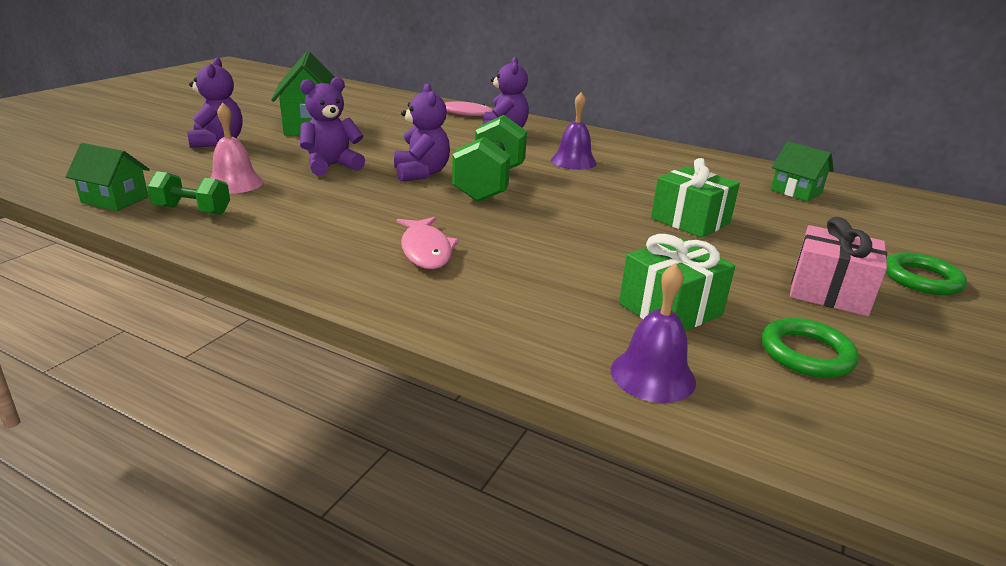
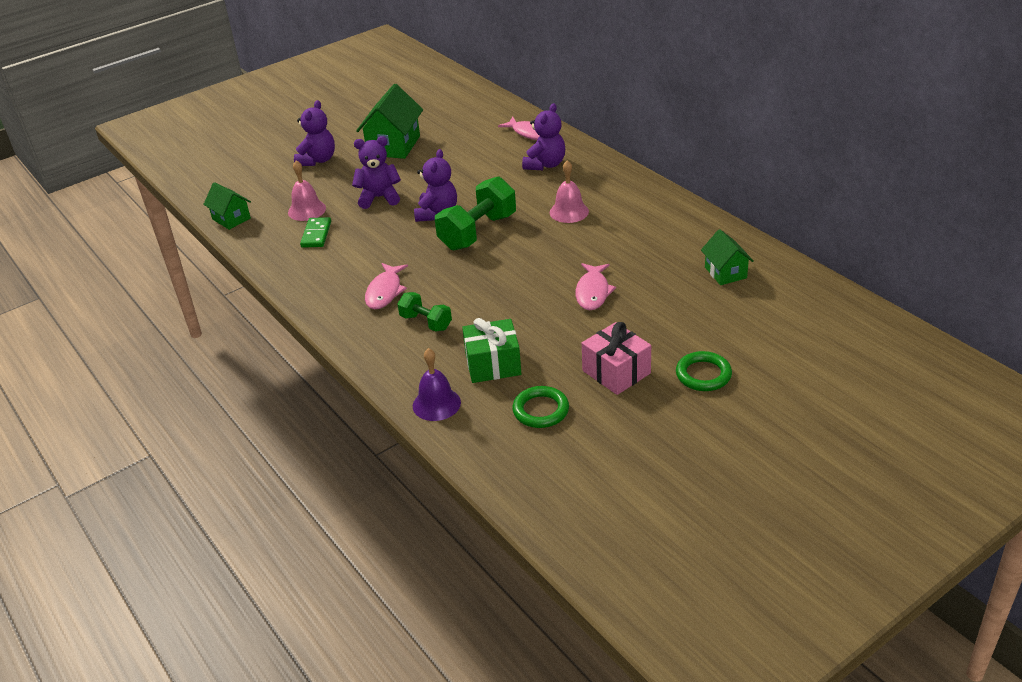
camera: 30 degrees right, 10 degrees up
green dumbbell [147,171,230,215] -> green dumbbell moved to [398,292,452,332]
purple bell [551,92,597,170] -> pink bell [550,160,589,223]
green gift [651,158,740,238] -> pink fish [576,263,616,310]
none -> green domino [300,217,331,248]

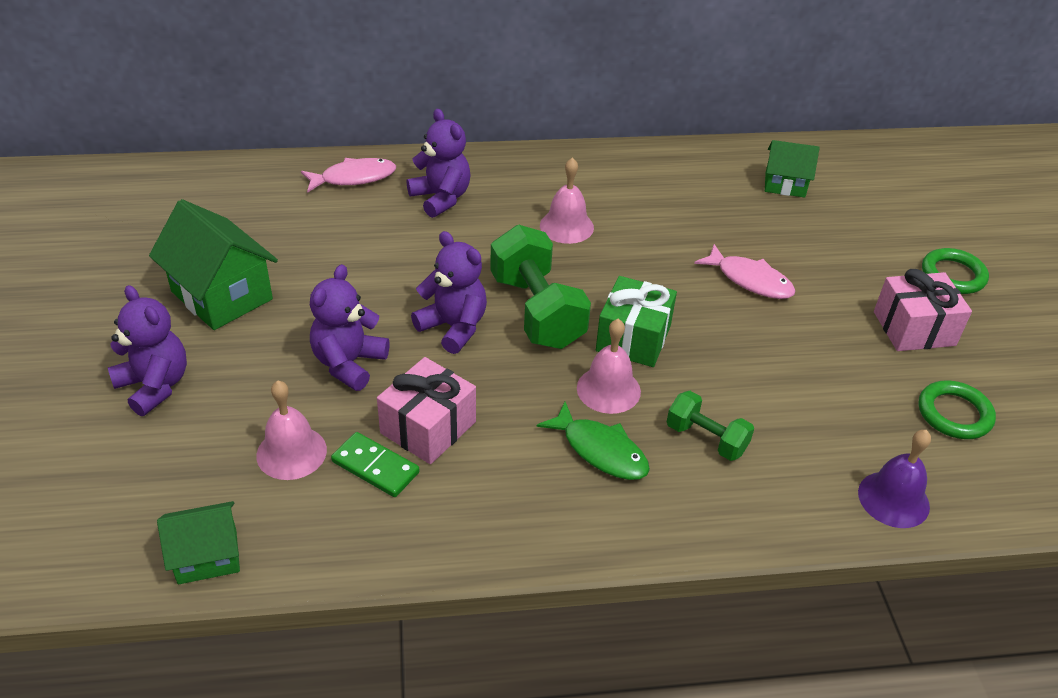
camera: 65 degrees left, 5 degrees up
pink fish [365,263,408,310] -> green fish [537,401,650,480]
green dumbbell [398,292,452,332] -> green dumbbell turned 60 degrees clockwise [667,391,754,461]
green gift [462,318,521,383] -> green gift moved to [596,276,677,367]
none -> pink gift [377,357,476,464]
none -> pink bell [577,319,641,414]

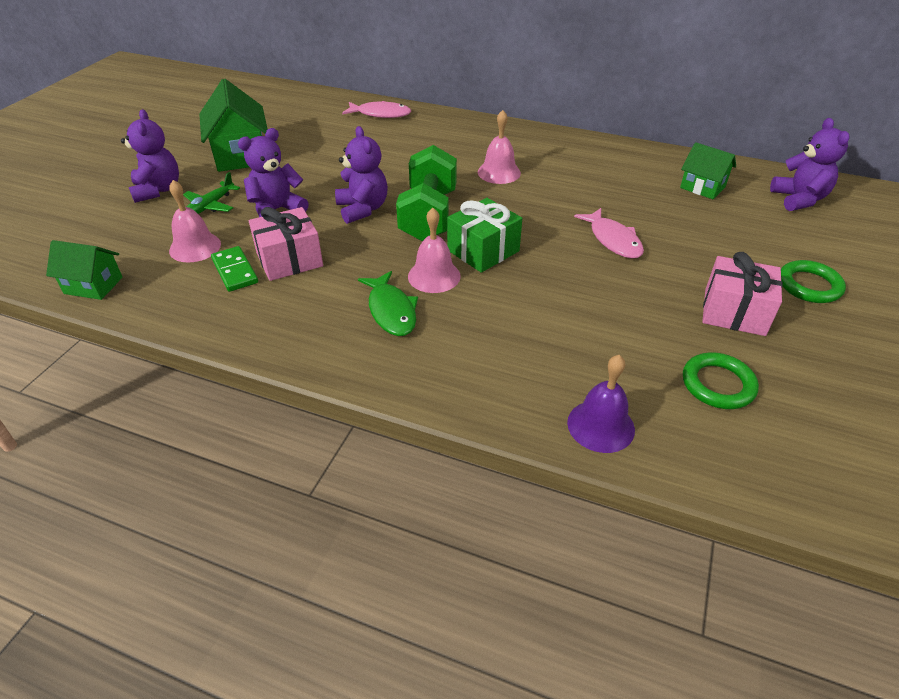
camera: 30 degrees right, 0 degrees up
purple teddy bear [407,109,471,218] -> purple teddy bear moved to [770,118,850,211]
green dumbbell [667,391,754,461] -> none
none -> green plane [183,172,240,214]

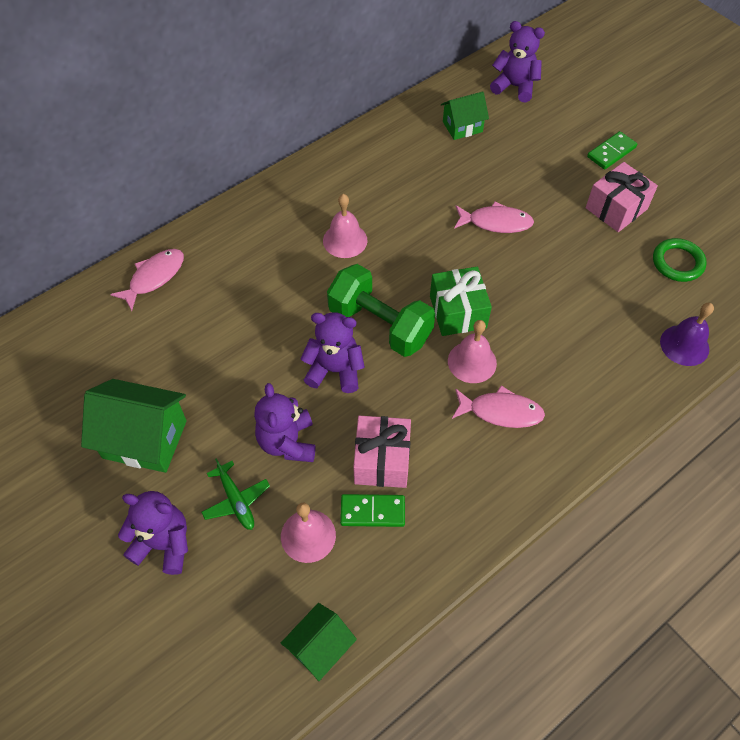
camera: 60 degrees left, 15 degrees up
green fish [358,271,418,336] -> pink fish [452,385,545,428]
green ring [781,260,846,303] -> green domino [587,131,637,170]

